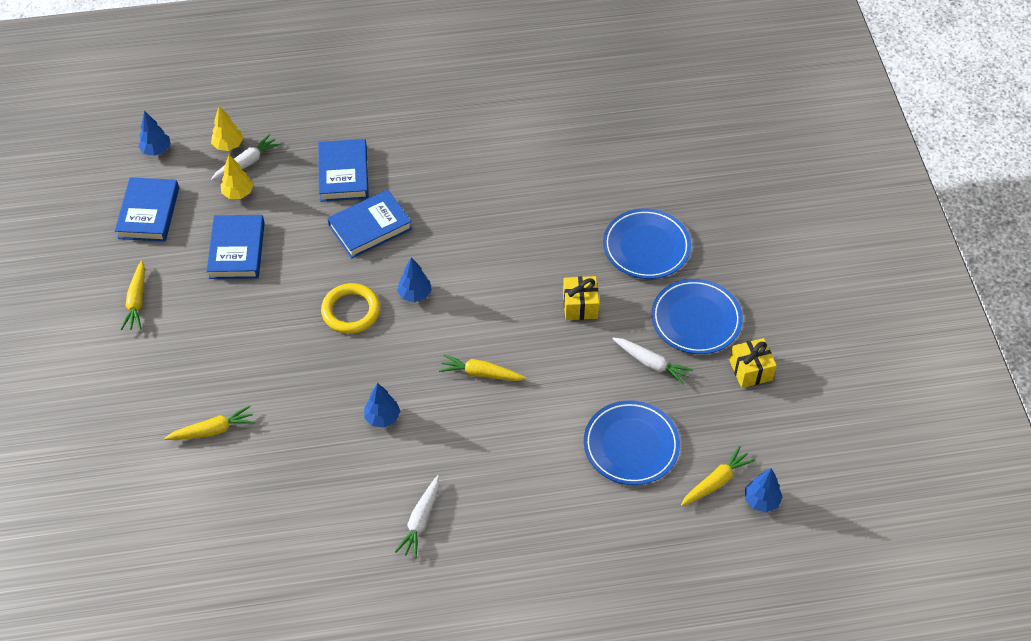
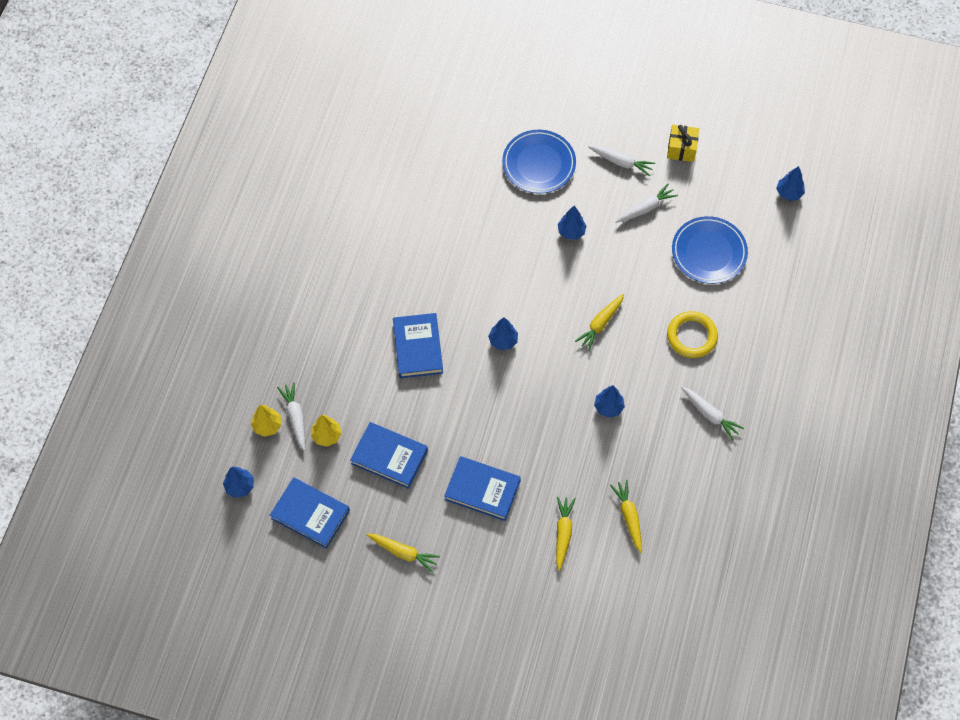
camera: 65 degrees left, 10 degrees up
blue book [318,139,369,202] -> blue book moved to [444,456,521,521]
yellow ring [321,283,380,334] -> yellow ring moved to [667,311,718,358]
yellow gift [563,276,599,320] -> blue tree [558,206,586,240]
blue plate [651,279,743,354] -> white carrot [588,146,655,176]
yellow carrot [681,446,755,506] -> yellow carrot moved to [610,480,642,553]

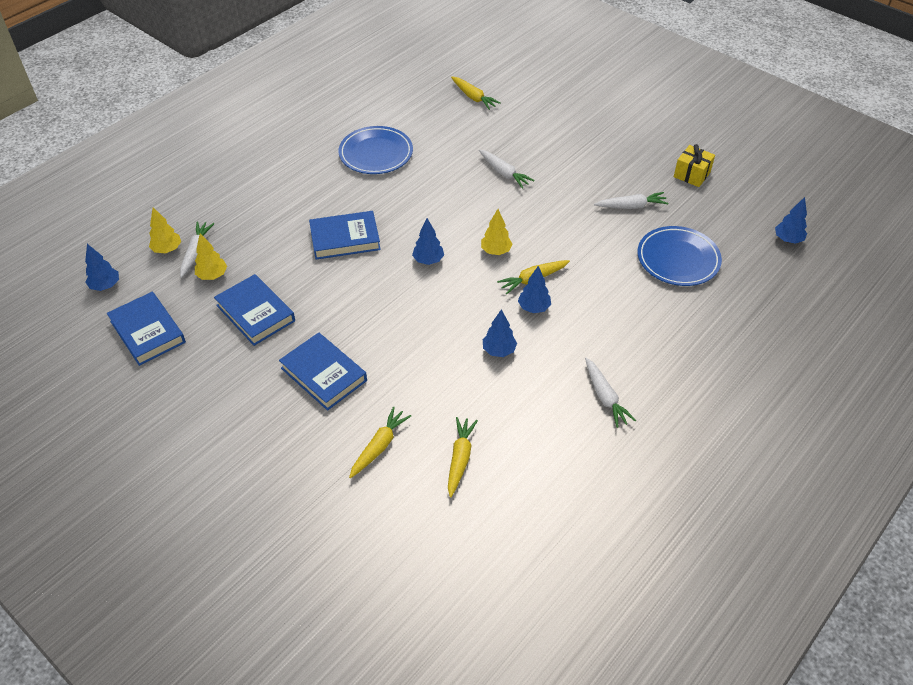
camera: 25 degrees right, 15 degrees down
yellow carrot [367,534,440,573] -> yellow carrot moved to [451,76,501,110]
blue book [393,313,443,378] -> blue book turned 60 degrees clockwise [309,211,381,260]
blue plate [502,130,576,193] -> blue plate moved to [339,126,413,174]
blue tree [558,206,586,240] -> blue tree moved to [518,266,551,313]
white carrot [588,146,655,176] -> white carrot moved to [479,149,534,189]
yellow ring [667,311,718,358] -> none
none -> yellow tree [481,209,512,255]

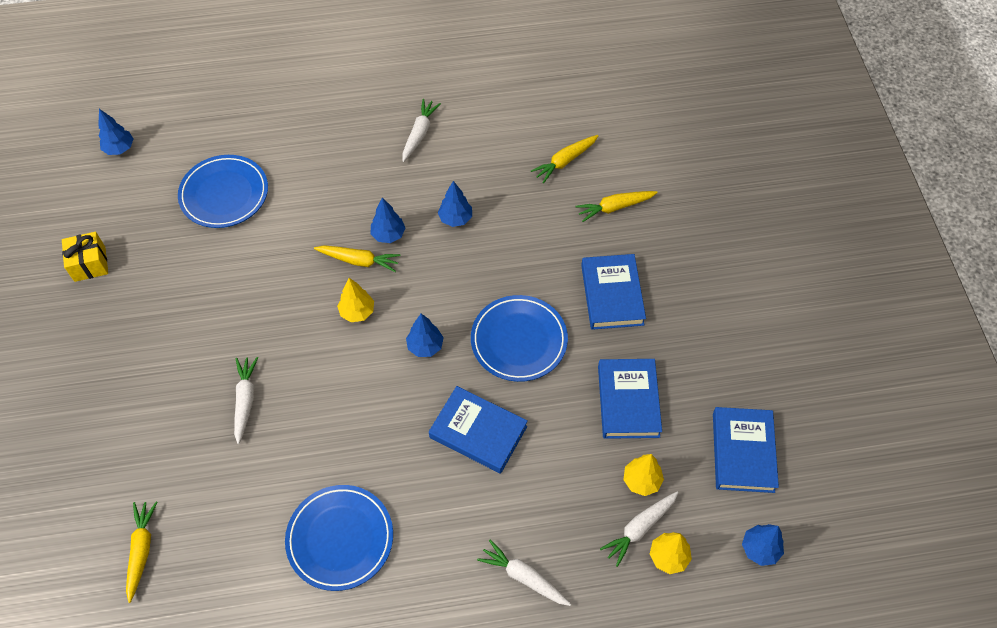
camera: 140 degrees left, 10 degrees up
white carrot [594,192,669,209] -> white carrot moved to [477,540,571,606]
none -> blue plate [471,295,568,382]

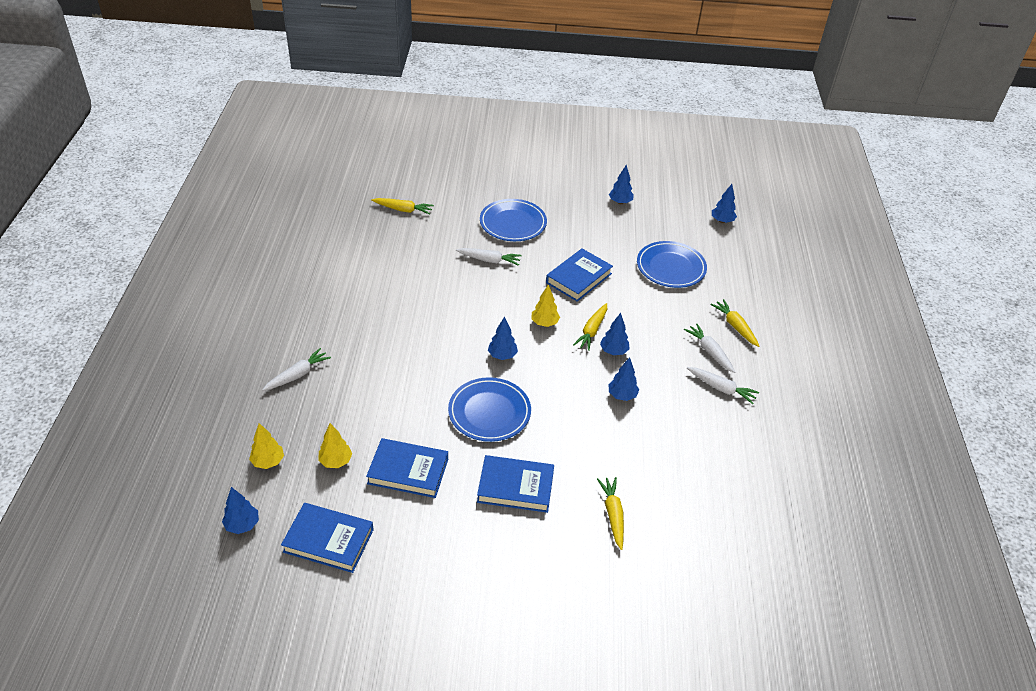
camera: 100 degrees right, 15 degrees down
yellow gift [62,232,108,282] -> blue tree [609,165,634,204]
blue plate [285,485,393,591] -> blue plate moved to [480,199,547,241]
blue book [429,386,528,474] -> blue book moved to [546,249,613,302]
yellow carrot [530,135,599,184] -> yellow carrot moved to [710,299,759,347]
white carrot [600,491,679,567] -> white carrot moved to [684,324,735,373]

